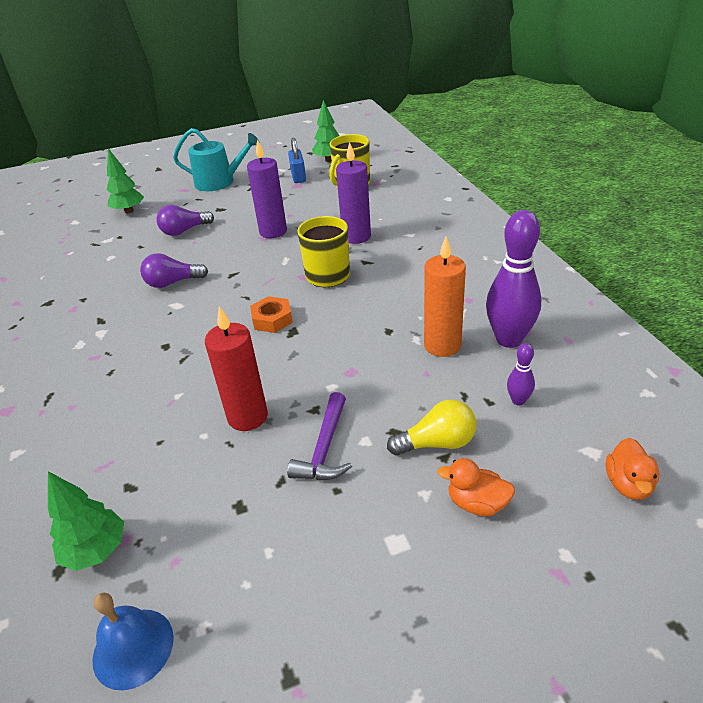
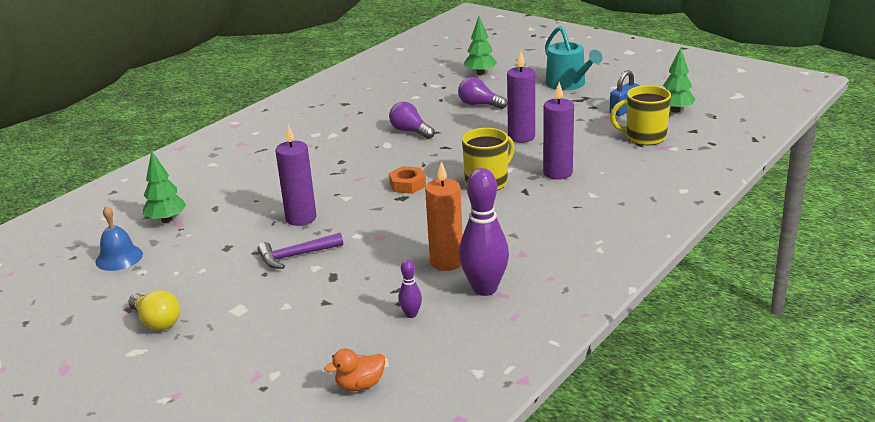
camera: 55 degrees right, 10 degrees down
red candle [205,306,268,431] -> purple candle [275,124,316,226]
yellow light bulb [387,400,476,456] -> yellow light bulb moved to [128,290,180,331]
orange duck [437,458,515,516] -> none

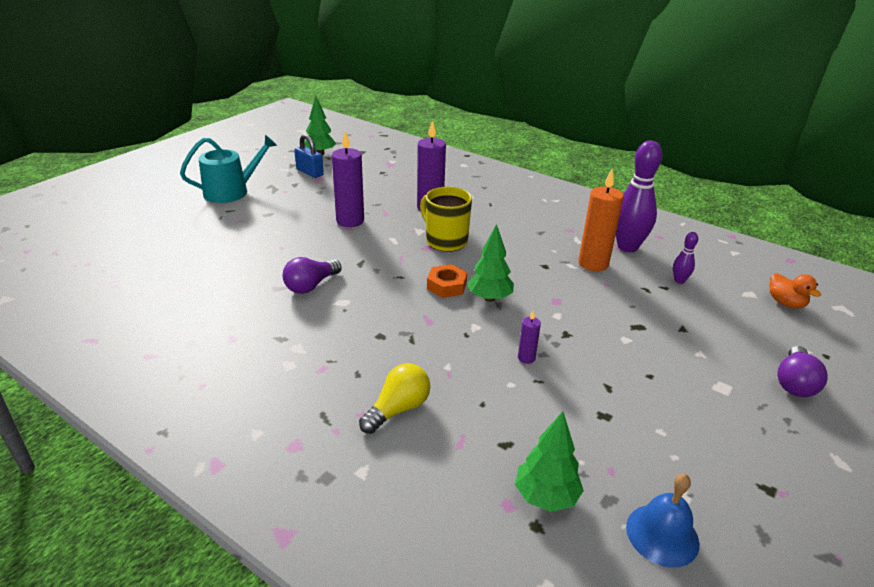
camera: 95 degrees left, 5 degrees up
yellow light bulb [128,290,180,331] -> yellow light bulb moved to [359,363,430,434]
purple hammer [258,233,343,269] -> none
purple candle [275,124,316,226] -> purple candle [518,310,541,364], size x0.48
purple light bulb [458,77,507,109] -> purple light bulb moved to [777,346,828,397]
green tree [464,17,497,75] -> green tree moved to [467,224,514,302]
yellow mug [610,85,671,145] -> none

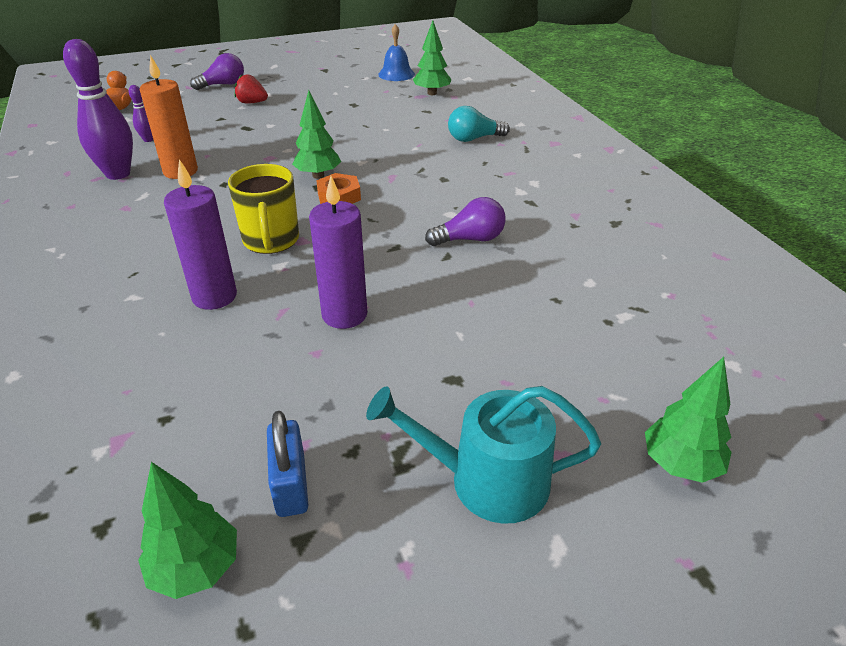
camera: 145 degrees left, 5 degrees up
yellow light bulb [359,363,430,434] -> turquoise light bulb [448,106,510,142]
purple candle [518,310,541,364] -> none
none -> red strawberry [234,74,268,104]
none -> green tree [645,357,732,483]

